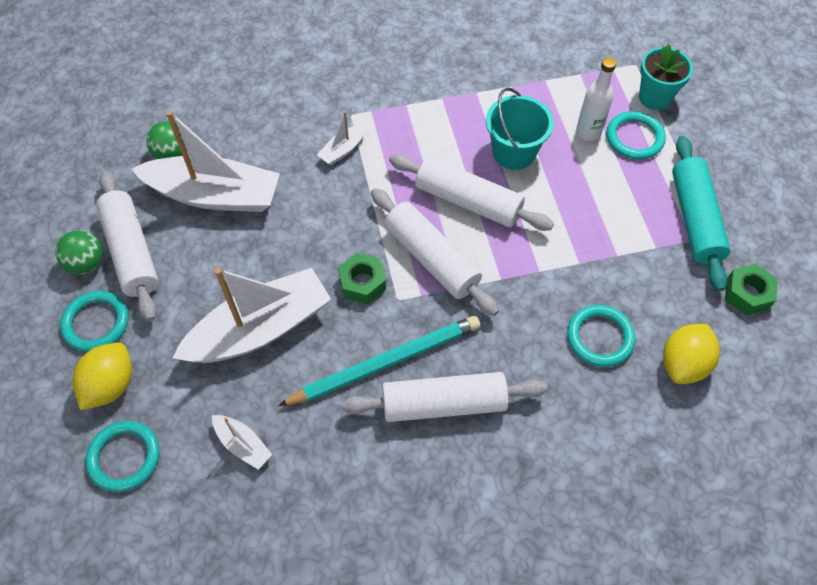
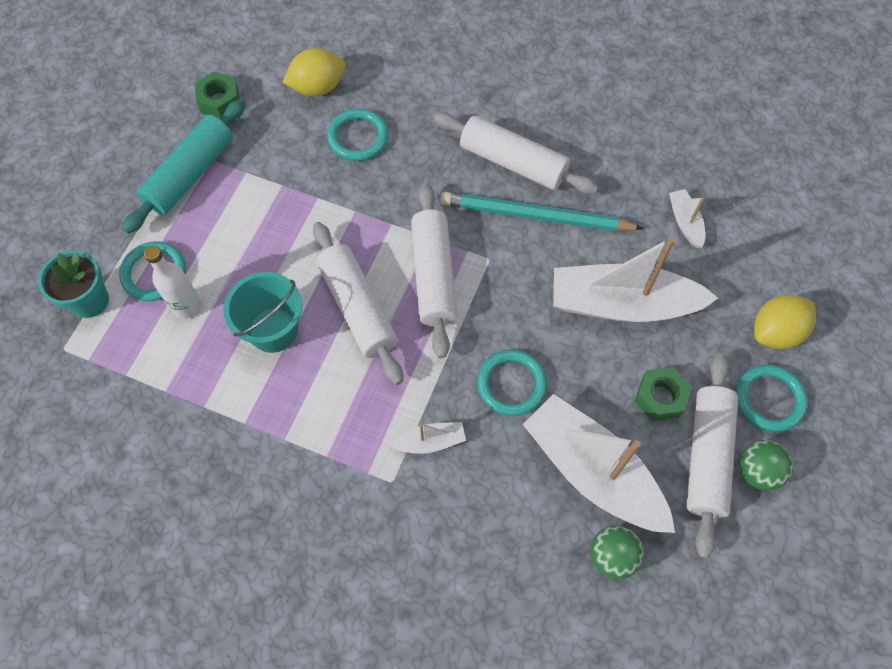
camera: 145 degrees left, 5 degrees up
turquoise ring [86,421,159,492] -> turquoise ring moved to [477,350,547,416]
green nut [338,253,386,304] -> green nut moved to [635,367,692,421]

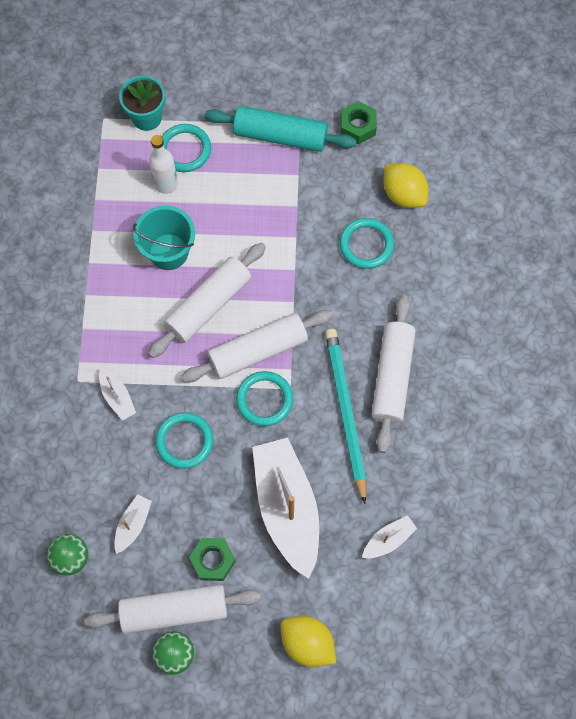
camera: 70 degrees right, 5 degrees up
white boat [523,394,675,533] -> white boat [114,494,152,554], size x0.44
turquoise ring [736,364,808,432] -> turquoise ring moved to [236,371,293,426]

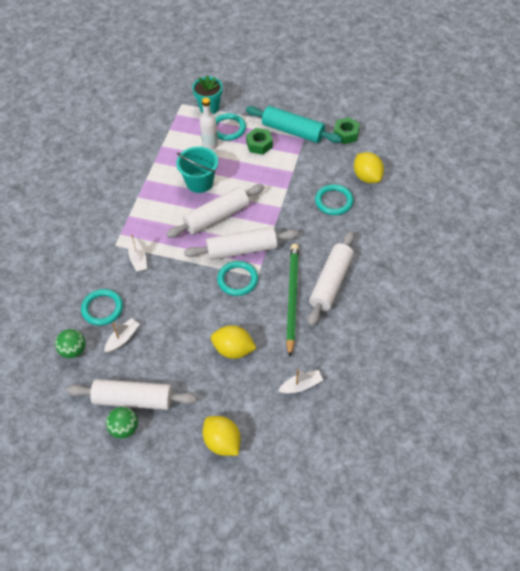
camera: 15 degrees right, 15 degrees down
turquoise ring [155,412,213,469] -> turquoise ring moved to [81,289,123,326]
green nut [189,538,236,581] -> green nut moved to [246,128,273,155]
white boat [252,437,319,579] -> yellow lemon [211,325,256,359]
turquoise pencil [325,329,366,504] -> green pencil [286,244,299,357]

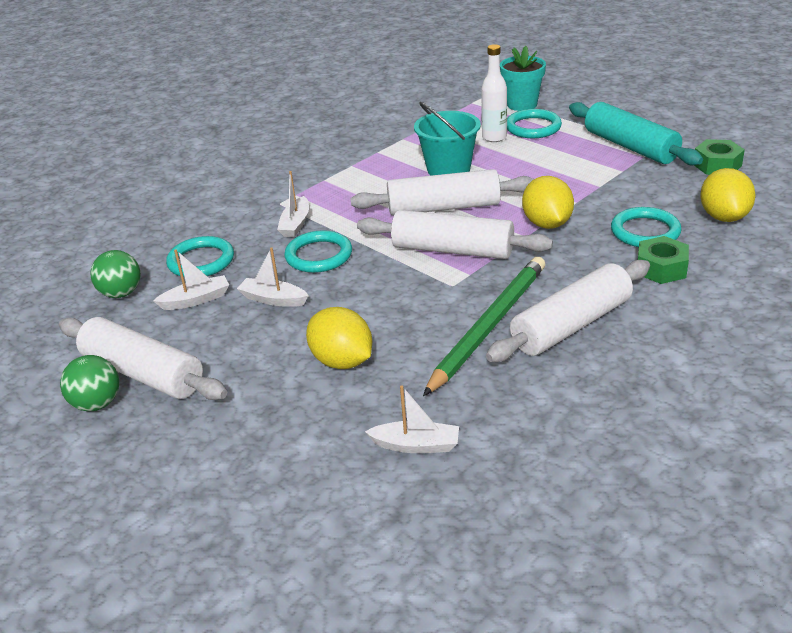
camera: 30 degrees right, 20 degrees down
yellow lemon [203,416,241,456] -> yellow lemon moved to [522,176,574,229]
turquoise ring [217,261,258,296] -> turquoise ring moved to [284,230,352,273]
green nut [246,128,273,155] -> green nut moved to [638,236,689,284]
none -> white boat [237,247,309,307]

